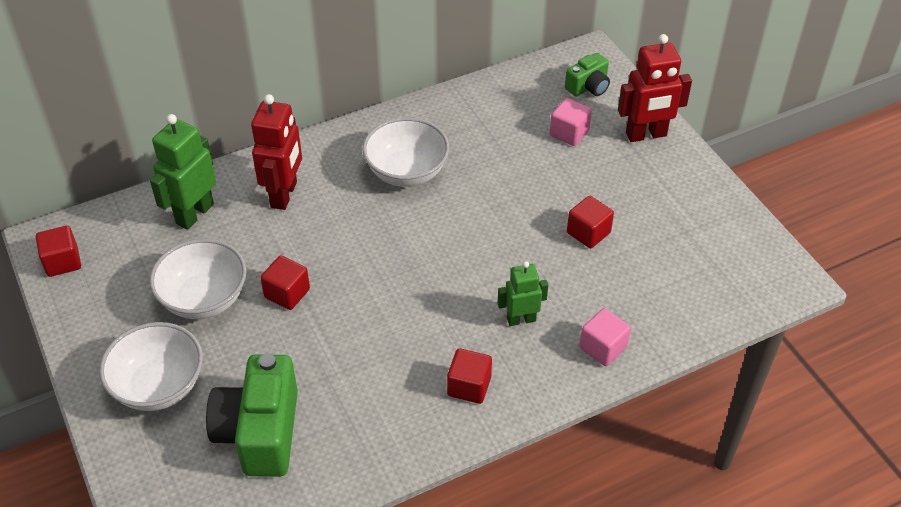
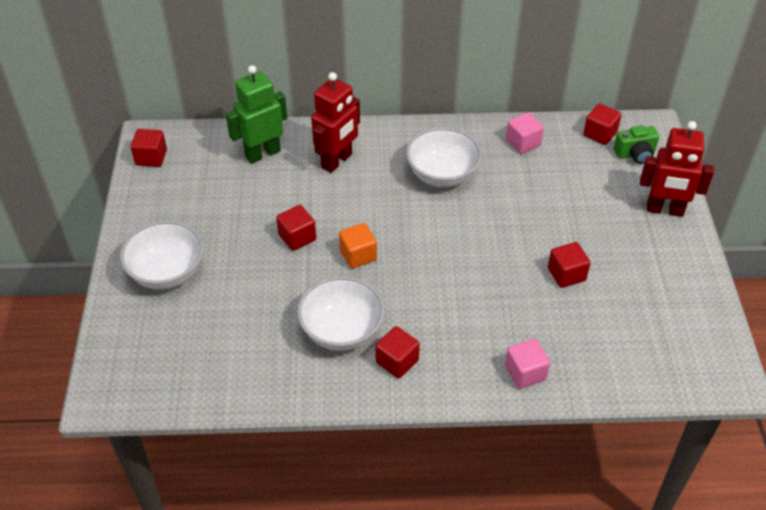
camera: 25 degrees right, 0 degrees up
white bowl [150,239,247,319] -> white bowl moved to [297,276,384,351]
green camera [206,353,298,477] -> none
green robot [498,261,548,326] -> none
pink cube [550,98,592,146] -> pink cube moved to [506,112,544,154]
none -> orange cube [339,223,377,269]
none -> red cube [583,103,622,145]

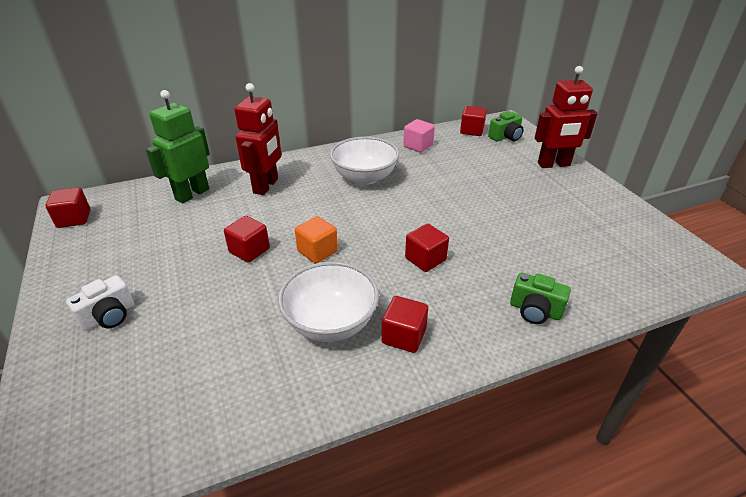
camera: 20 degrees left, 10 degrees down
white bowl [120,220,204,290] -> white camera [66,275,134,331]
pink cube [505,339,550,389] -> green camera [510,273,571,324]
red cube [548,242,591,288] -> red cube moved to [405,224,449,272]

